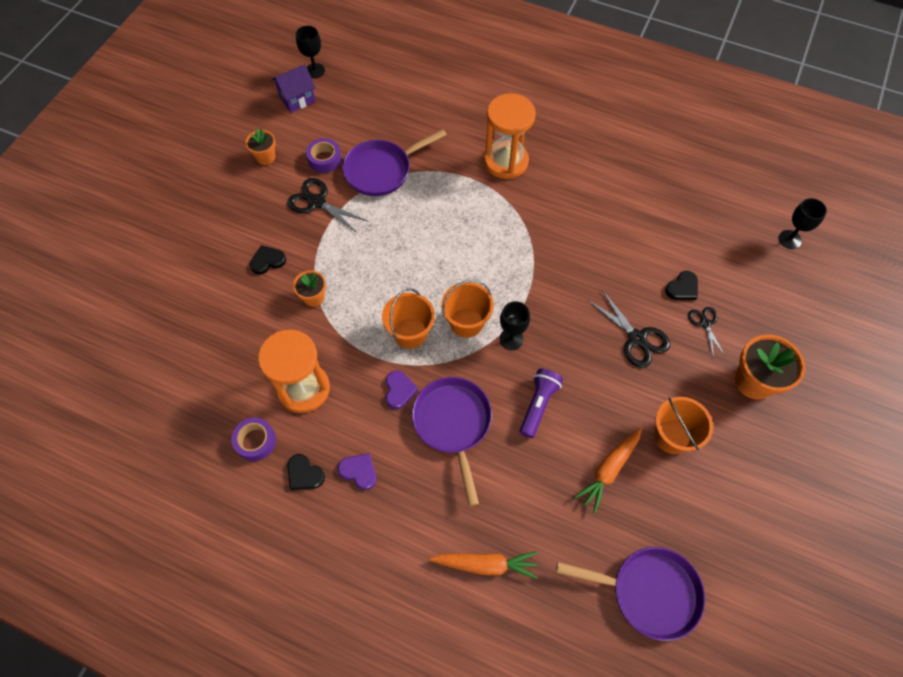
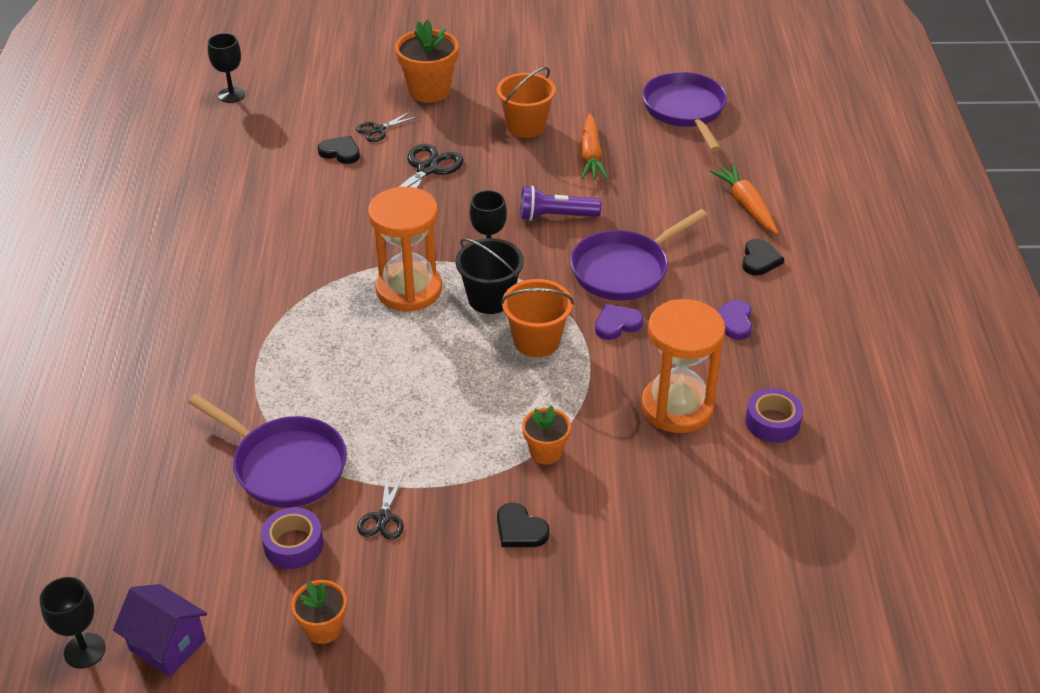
camera: 115 degrees left, 20 degrees down
black scissors [287,178,367,234] -> black scissors [357,473,404,540], size x0.61
black heart [287,454,325,490] -> black heart moved to [742,239,784,275]
orange bucket [441,280,494,338] -> black bucket [456,238,524,314]
orange hourglass [484,93,536,179] -> orange hourglass moved to [368,187,442,312]
orange carrot [574,428,642,513] -> orange carrot turned 75 degrees clockwise [580,113,608,179]

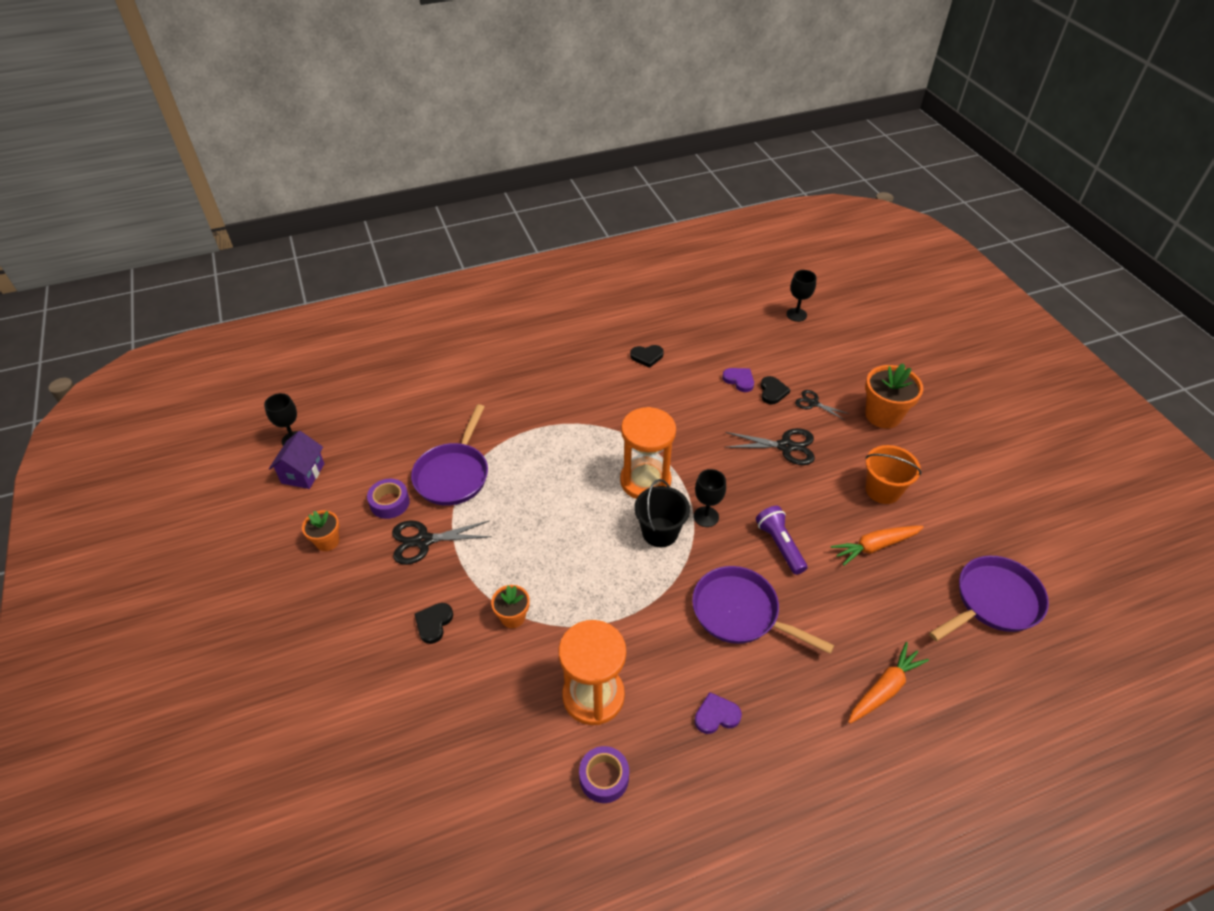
camera: 70 degrees right, 5 degrees up
black scissors [357,473,404,540] -> black scissors [392,521,492,565], size x1.64
orange bucket [501,279,574,357] -> none
purple heart [595,304,643,340] -> purple heart moved to [722,368,754,392]
black heart [742,239,784,275] -> black heart moved to [630,345,664,368]

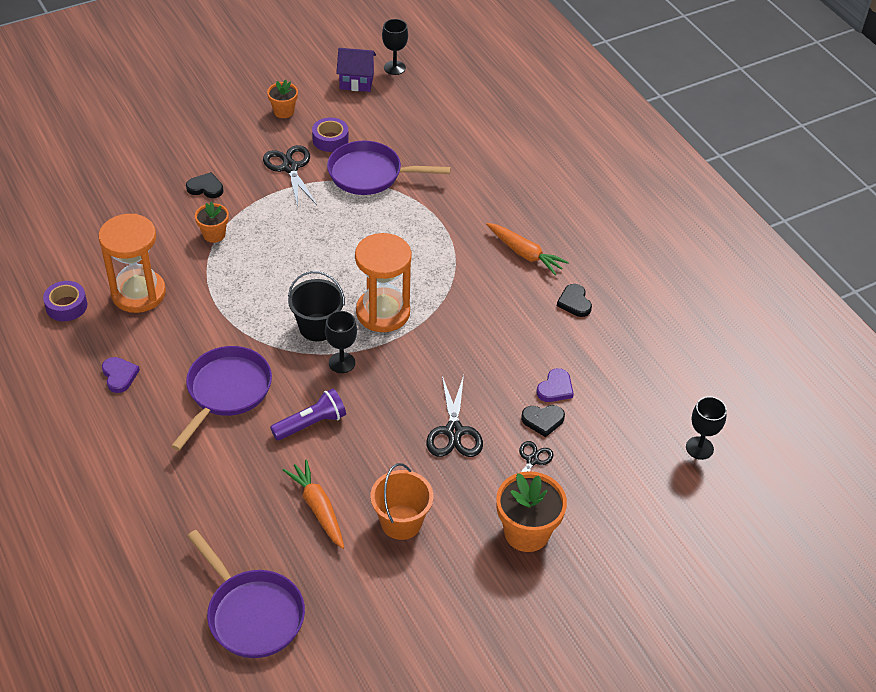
camera: 80 degrees right, 0 degrees up
orange carrot [848,642,929,724] -> orange carrot moved to [486,223,569,275]

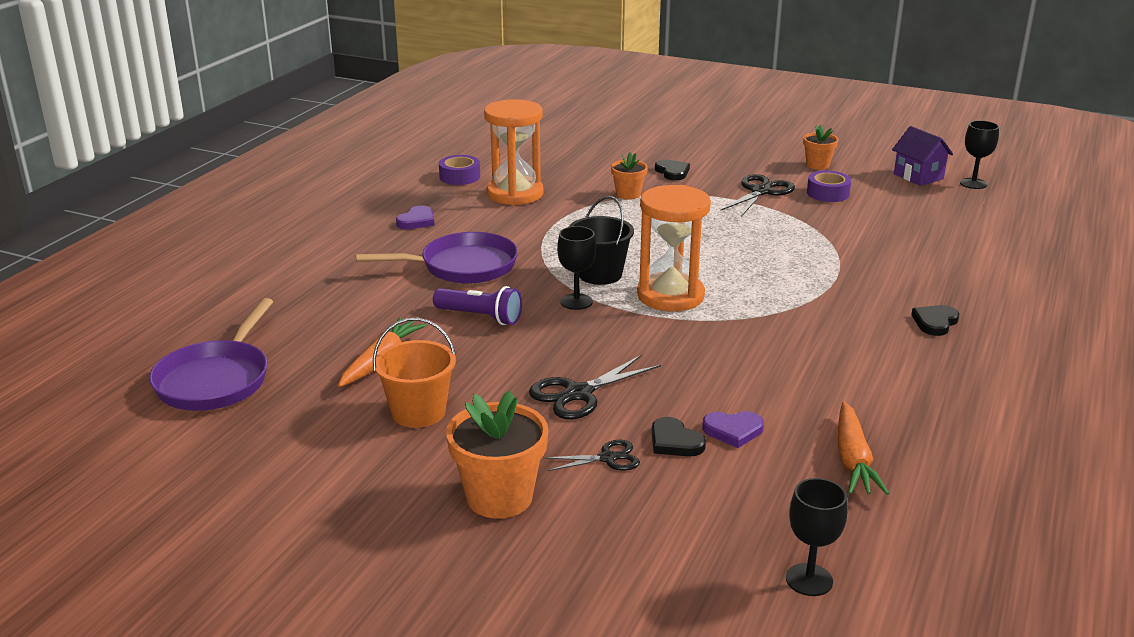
camera: 55 degrees right, 20 degrees down
purple pan [327,141,451,195] -> none
orange carrot [486,223,569,275] -> orange carrot moved to [838,402,889,495]
black heart [557,284,592,317] -> black heart moved to [911,305,959,336]

